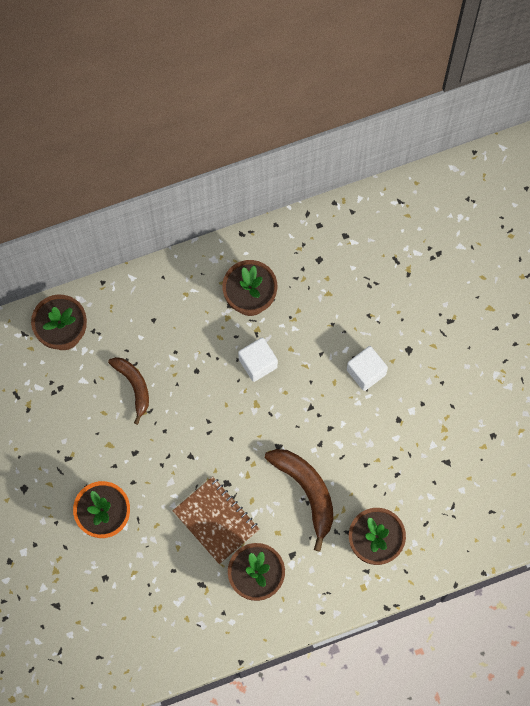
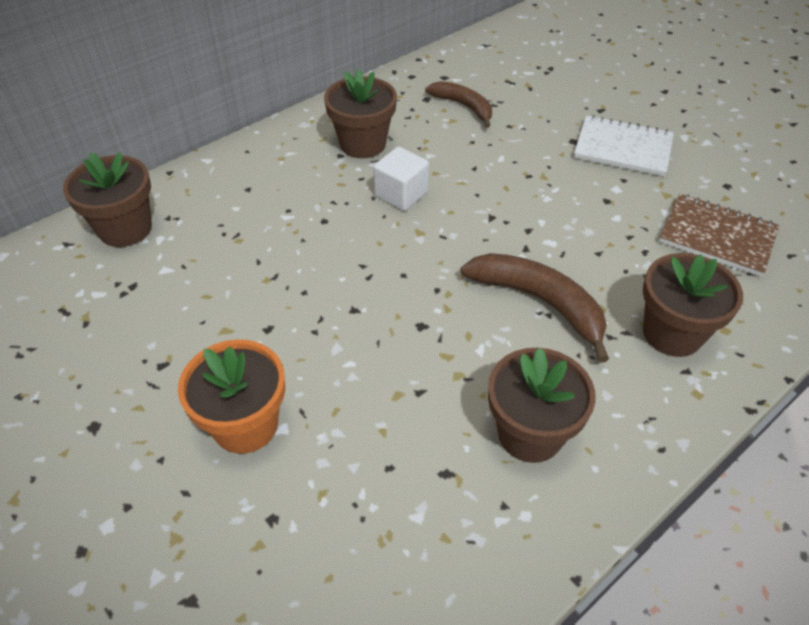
camera: 20 degrees left, 25 degrees down
brown banana [108,357,149,425] -> brown banana moved to [425,81,492,128]
brown notebook [173,476,259,564] -> brown notebook moved to [659,194,779,277]
white cube [347,346,388,391] -> none
none -> white notebook [574,115,674,176]

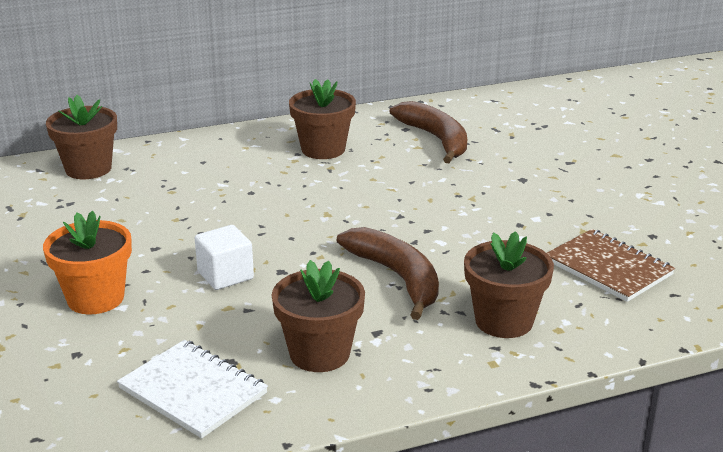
camera: 20 degrees right, 20 degrees down
white cube [373,147,429,211] -> white cube moved to [195,225,254,290]
brown banana [425,81,492,128] -> brown banana [390,101,467,163], size x1.52
white notebook [574,115,674,176] -> white notebook moved to [117,340,268,438]

